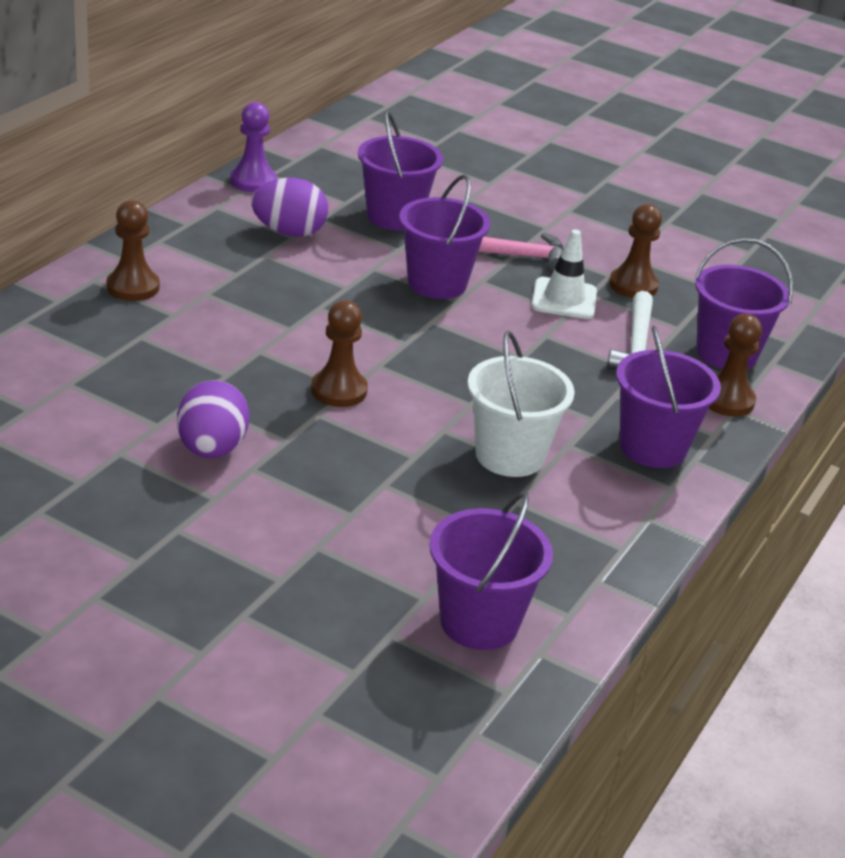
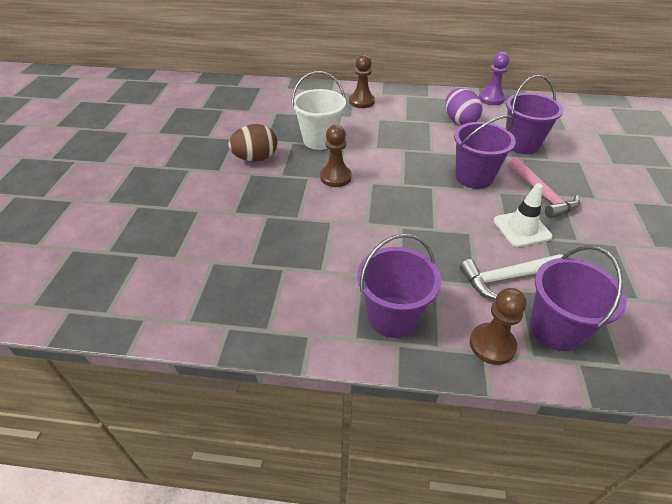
camera: 70 degrees right, 10 degrees up
purple egg [177,380,250,458] -> brown egg [228,124,277,162]
purple bucket [429,492,553,650] -> none
white bucket [468,331,575,477] -> white bucket moved to [292,71,346,150]
brown pawn [609,204,662,298] -> none

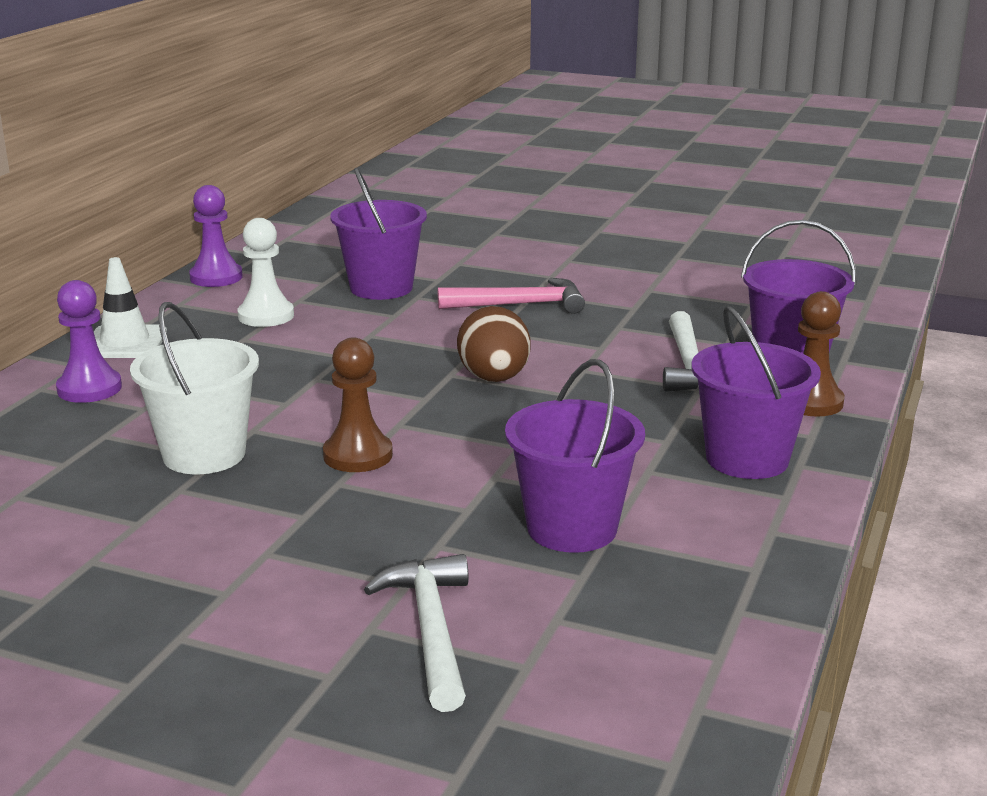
camera: 75 degrees left, 20 degrees down
brown egg [228,124,277,162] -> brown egg moved to [457,306,531,382]
brown pawn [349,54,375,108] -> purple pawn [56,280,122,403]
purple egg [446,88,483,125] -> white pawn [238,218,294,327]
purple bucket [454,115,516,189] -> purple bucket moved to [505,359,645,553]
white traffic cone [494,183,552,247] -> white traffic cone moved to [94,257,167,358]
none -> white hammer [364,554,469,712]

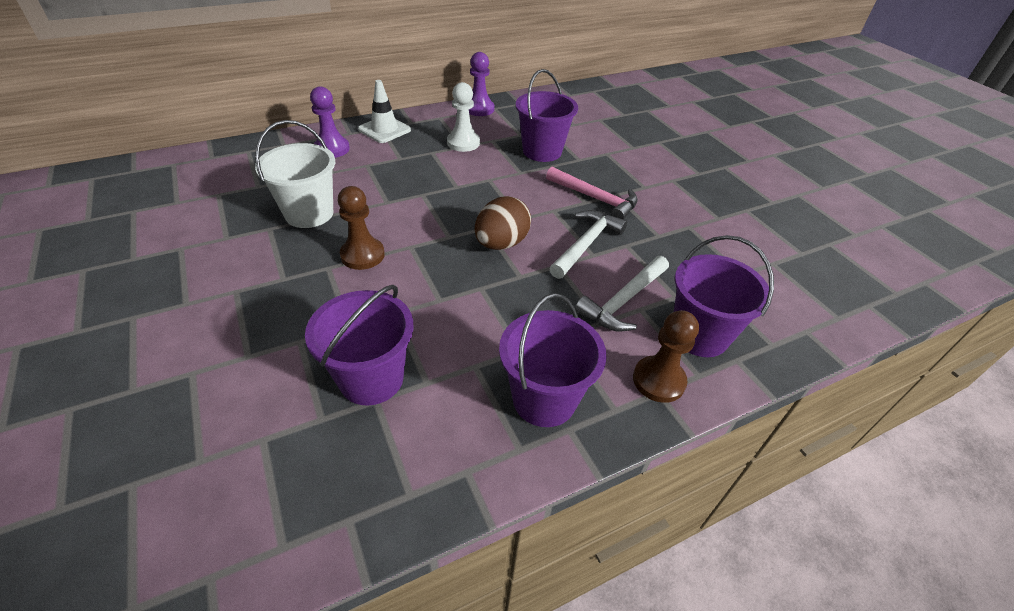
camera: 40 degrees right, 20 degrees up
white hammer [364,554,469,712] -> white hammer moved to [549,210,627,279]

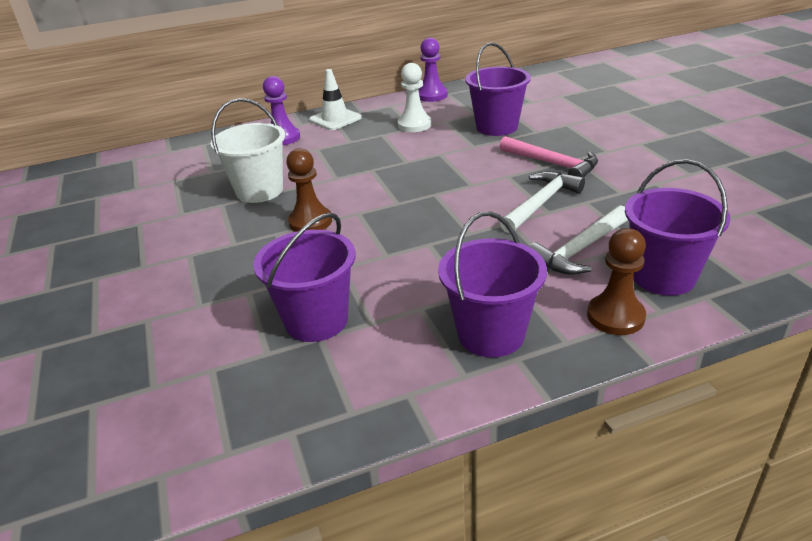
camera: 10 degrees right, 10 degrees down
brown egg [475,196,531,250] -> none

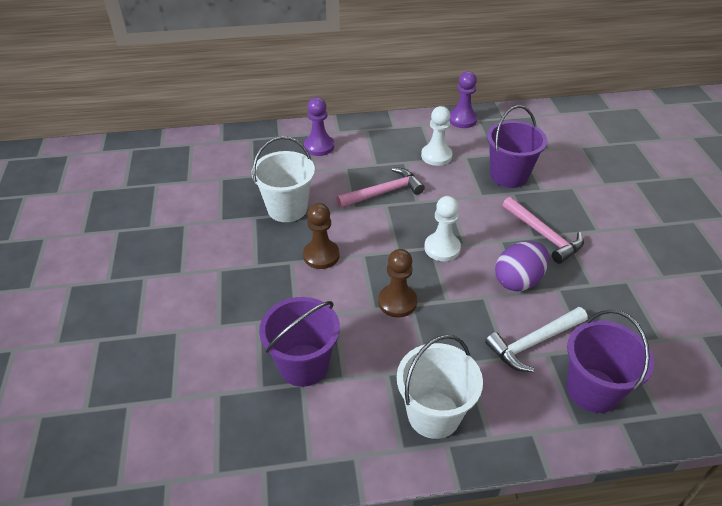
camera: 10 degrees right, 10 degrees up
white traffic cone [309,69,361,130] -> none
purple bucket [438,211,547,357] -> white bucket [397,335,483,439]
white hammer [500,171,585,233] -> purple egg [495,241,549,291]
brown pawn [587,228,646,335] -> brown pawn moved to [378,249,417,317]
none -> pink hammer [336,168,425,208]
none -> white pawn [424,196,461,261]

